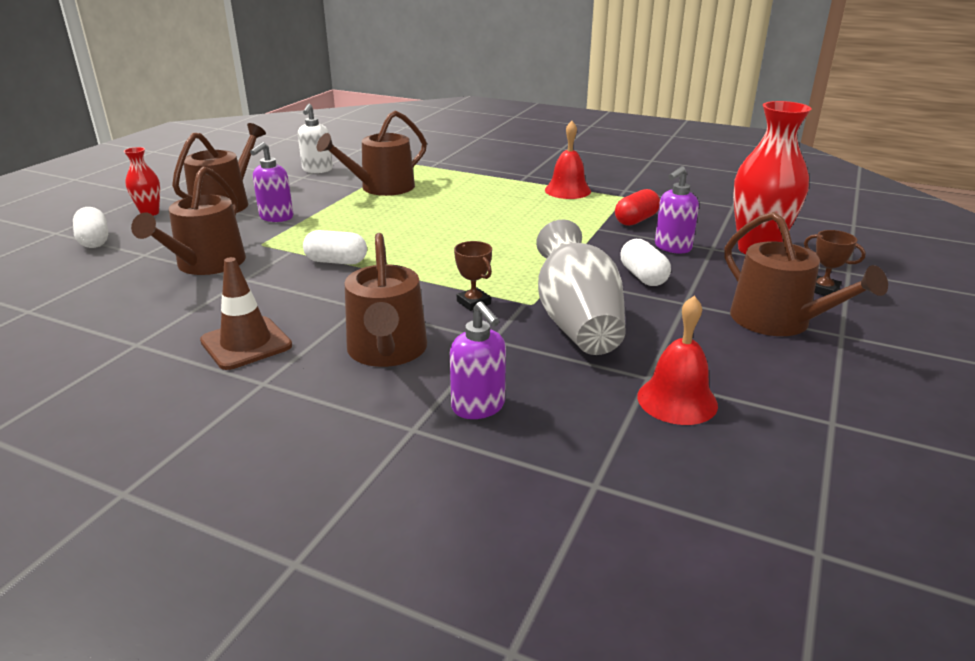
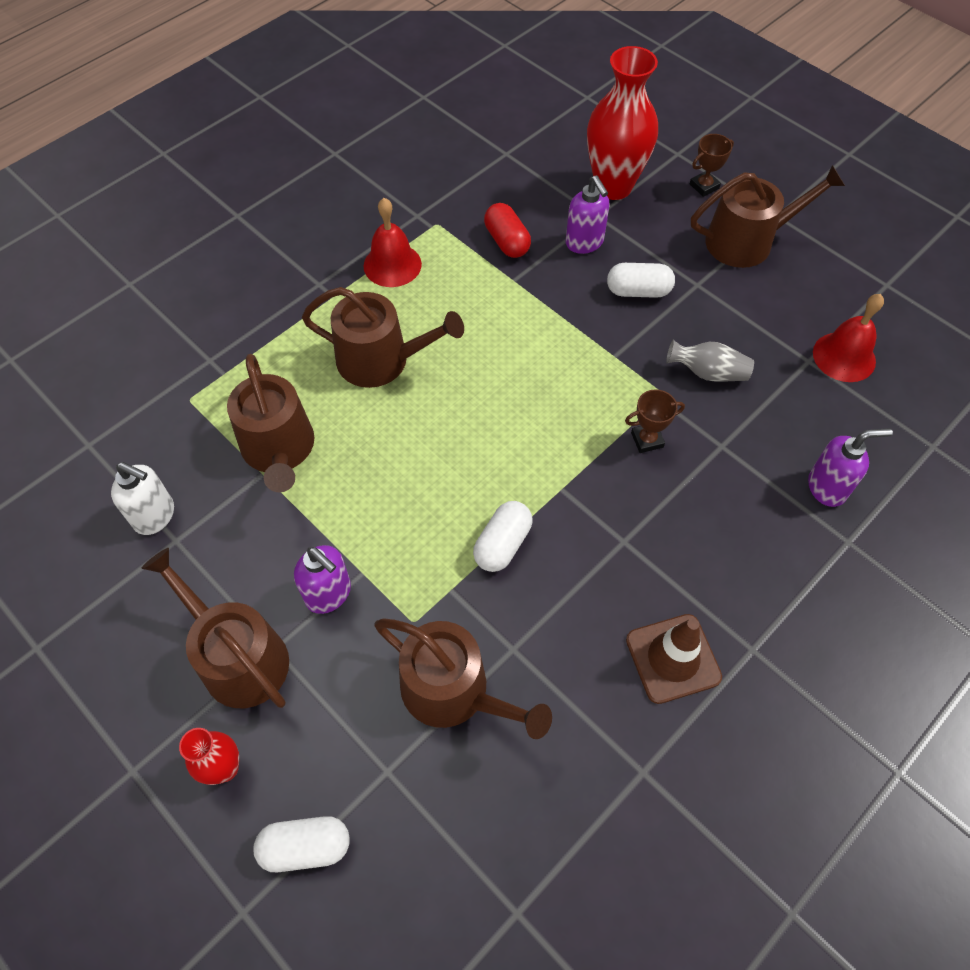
camera: 70 degrees left, 30 degrees up
brown watering can [345,233,427,367] -> brown watering can moved to [302,287,464,388]
grey vase [536,219,626,355] -> grey vase [666,340,754,382], size x0.51

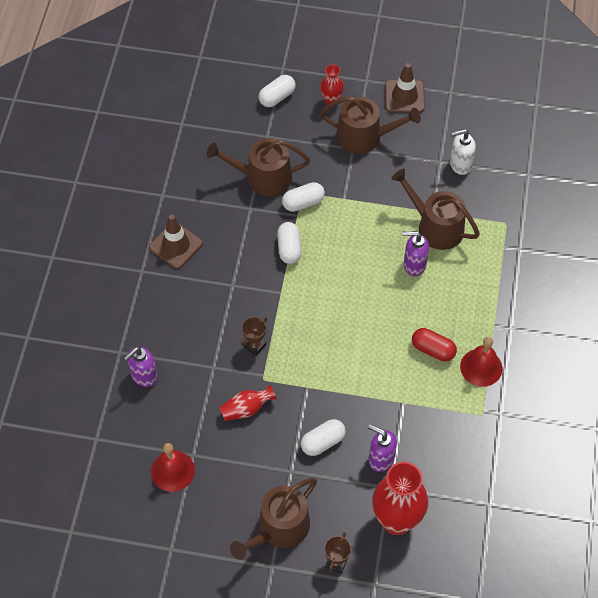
camera: 145 degrees right, 0 degrees up
purple soap dispenser [294,545,351,614] -> purple soap dispenser moved to [402,231,429,276]
brown watering can [302,287,464,388] -> none
red capsule [484,203,531,258] -> red capsule moved to [412,328,457,361]
grey vase [666,340,754,382] -> red vase [219,385,277,421]
none -> white capsule [282,182,325,212]
none -> brown traffic cone [385,63,425,113]

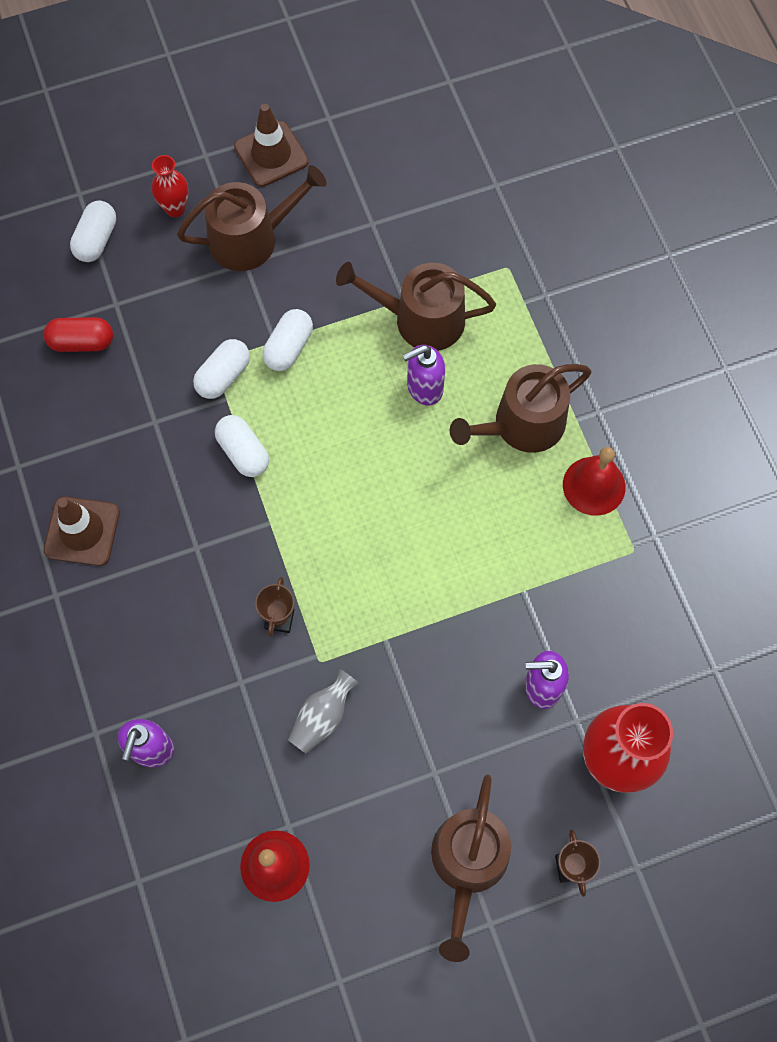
camera: 30 degrees left, 10 degrees up
brown watering can [207,138,310,196] -> brown watering can moved to [450,364,591,453]
red vase [219,385,277,421] -> grey vase [288,669,360,754]
white capsule [301,419,346,456] -> white capsule moved to [262,309,313,371]
red capsule [412,328,457,361] -> red capsule moved to [44,317,113,352]
white soap dispenser [450,129,476,175] -> none

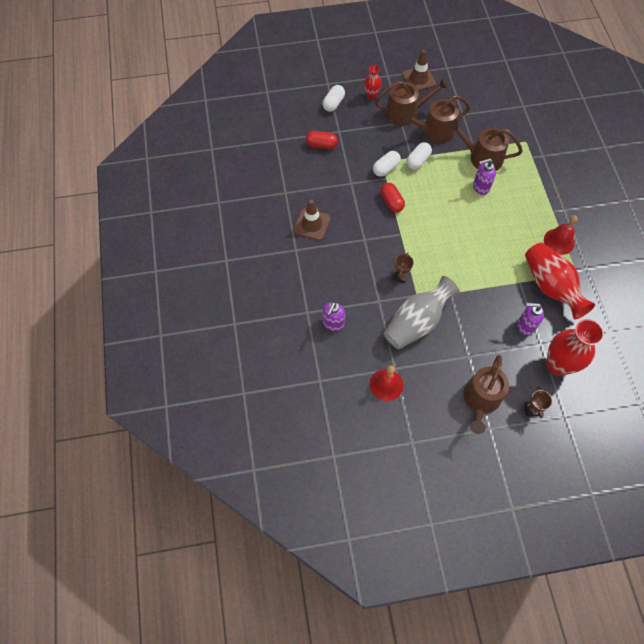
camera: 10 degrees right, 5 degrees down
white capsule [215,415,269,477] -> red capsule [380,183,405,212]
grey vase [288,669,360,754] -> grey vase [384,276,460,349], size x1.97
brown watering can [450,364,591,453] -> brown watering can moved to [402,95,470,143]
none -> red vase [525,243,595,319]

